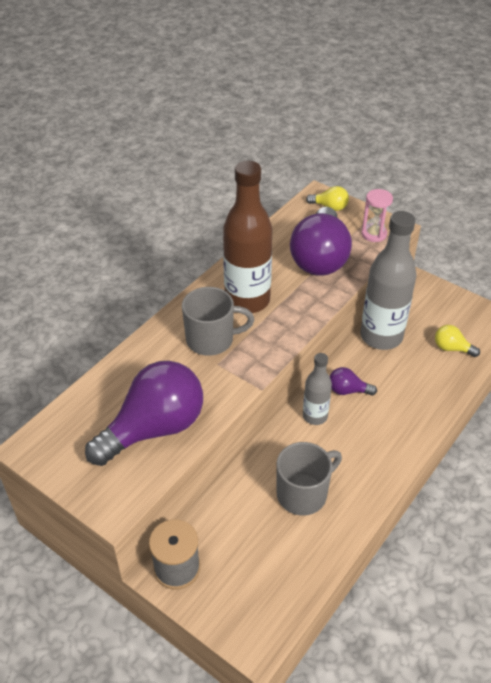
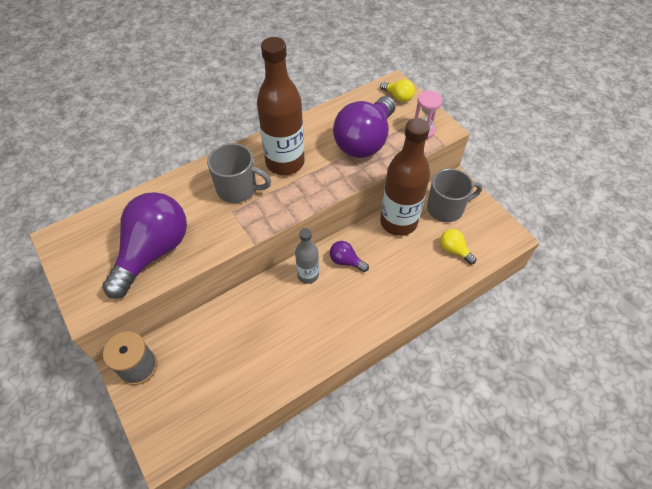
camera: 20 degrees right, 10 degrees up
purple light bulb [85,361,203,466] -> purple light bulb turned 45 degrees counterclockwise [102,192,187,299]
grey mug [276,442,342,516] -> grey mug moved to [427,168,482,222]
grey bottle [360,211,417,350] -> brown bottle [380,118,430,236]

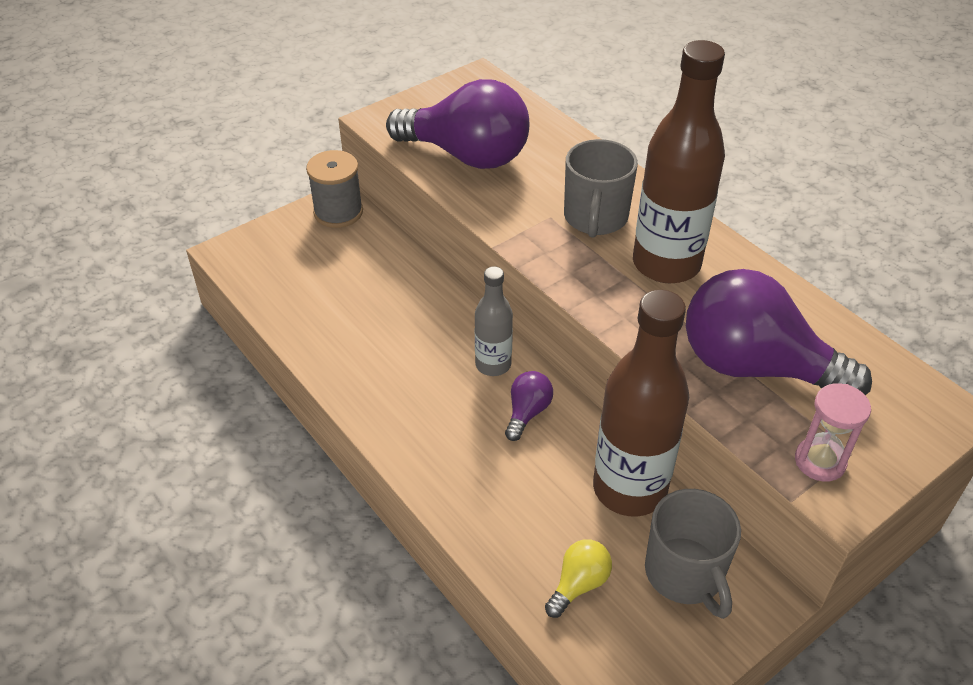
camera: 85 degrees right, 10 degrees down
yellow light bulb [380,79,415,102] -> none

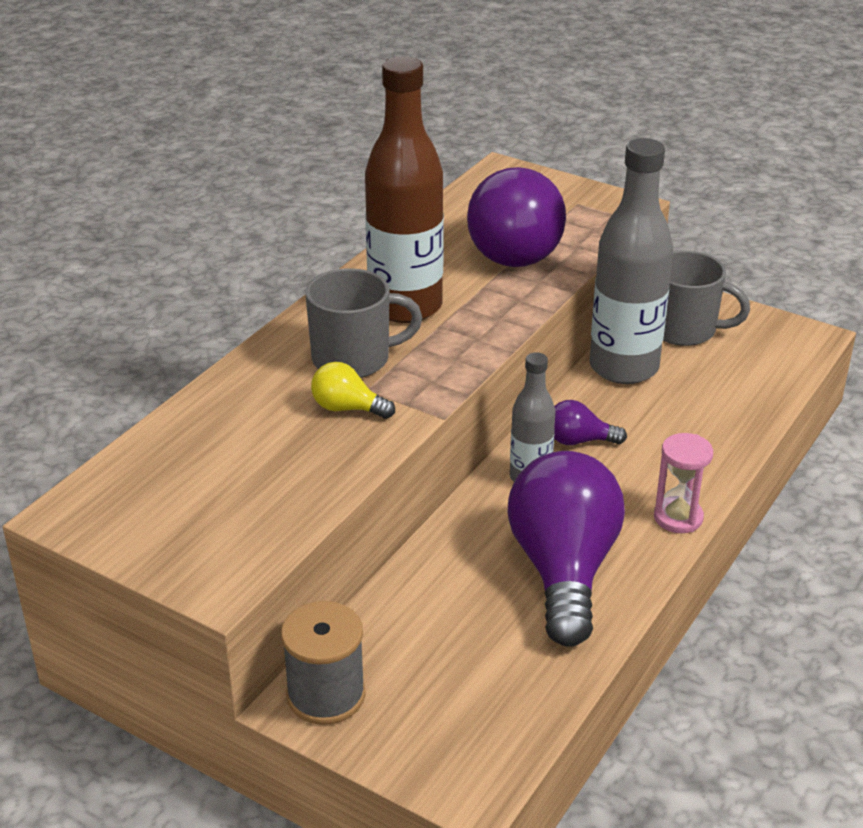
camera: 110 degrees left, 10 degrees down
purple light bulb [386,79,529,169] -> purple light bulb moved to [508,451,625,647]
yellow light bulb [545,539,612,618] -> yellow light bulb moved to [311,362,395,419]
brown bottle [593,290,689,517] -> grey bottle [589,138,673,384]
grey mug [645,489,741,619] -> grey mug turned 60 degrees clockwise [663,250,750,346]
pink hourglass [795,383,871,482] -> pink hourglass moved to [654,433,713,533]

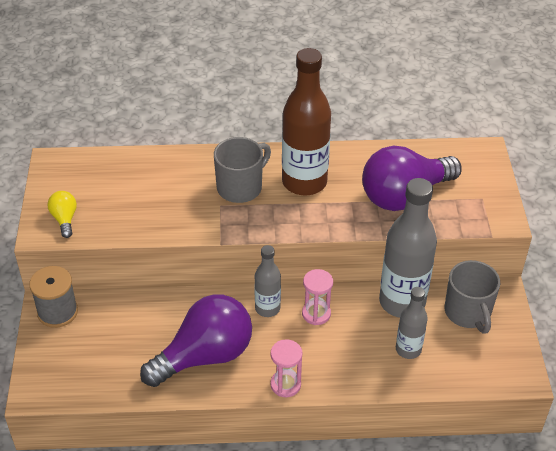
camera: 55 degrees right, 10 degrees up
grey mug [305,268,422,378] -> grey mug turned 90 degrees counterclockwise [214,137,271,203]
yellow light bulb [311,362,395,419] -> yellow light bulb moved to [48,191,77,238]
purple light bulb [554,400,627,445] -> pink hourglass [302,269,333,325]
none -> grey bottle [396,287,428,359]

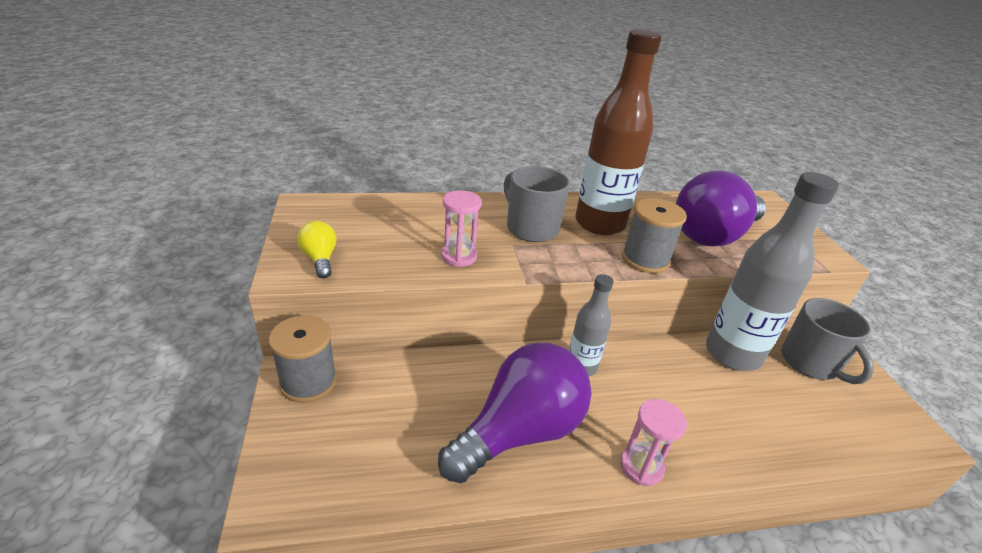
camera: 10 degrees left, 10 degrees down
grey mug [214,137,271,203] -> grey mug turned 75 degrees counterclockwise [504,166,570,242]
pink hourglass [302,269,333,325] -> pink hourglass moved to [441,190,481,267]
grey bottle [396,287,428,359] -> none
none -> grey spool [622,198,687,273]

